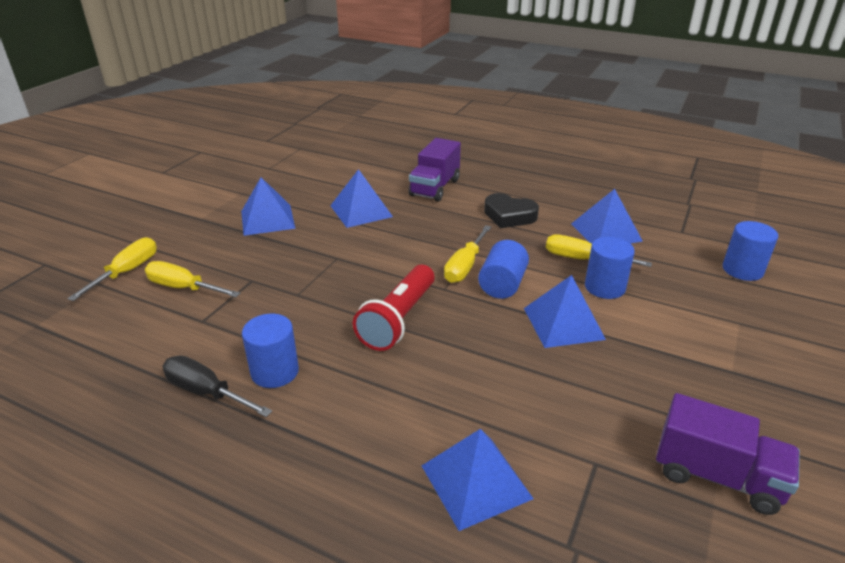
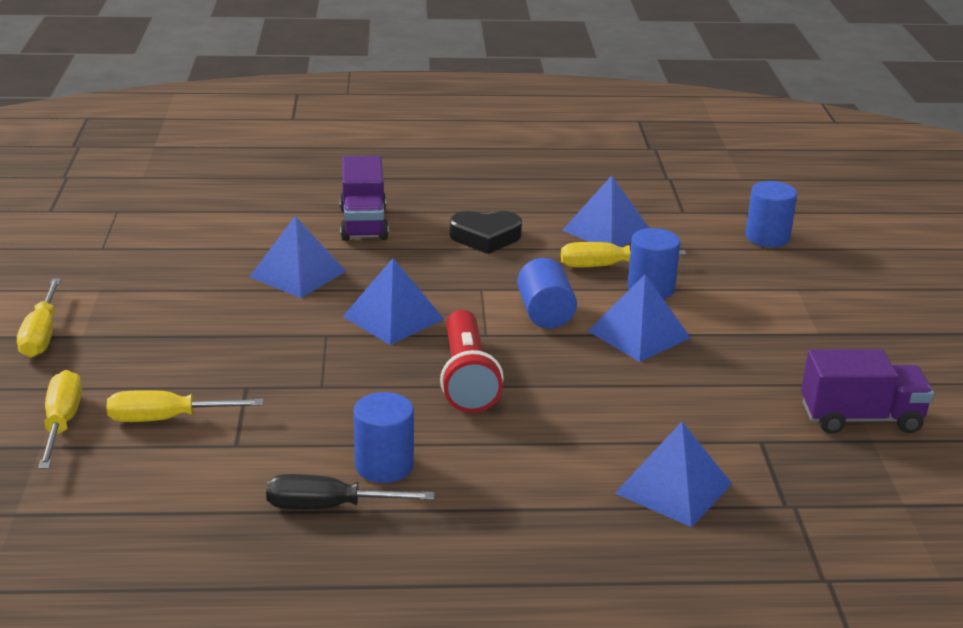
camera: 30 degrees left, 5 degrees down
blue pyramid [241,177,296,236] -> blue pyramid moved to [343,258,444,345]
yellow screwdriver [444,225,491,283] -> yellow screwdriver moved to [17,278,61,358]

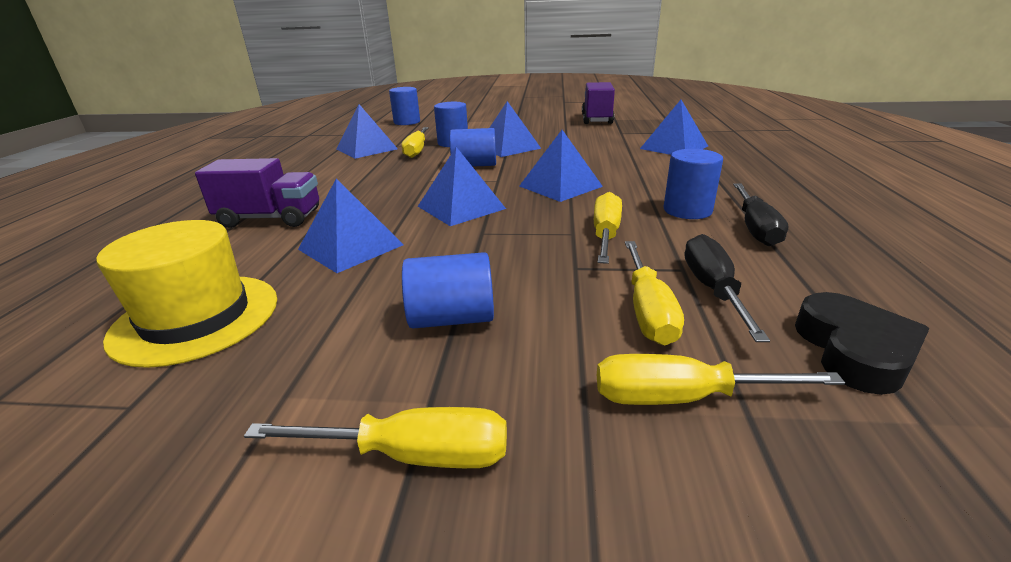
camera: 80 degrees left, 0 degrees up
red flashlight [440,310,504,413] -> blue pyramid [519,130,603,202]
black heart [450,211,522,254] -> black heart moved to [795,292,930,395]
none -> yellow hat [96,220,277,368]
none -> blue cylinder [402,252,494,328]
none -> yellow screwdriver [594,192,622,264]
none -> black screwdriver [685,234,770,342]

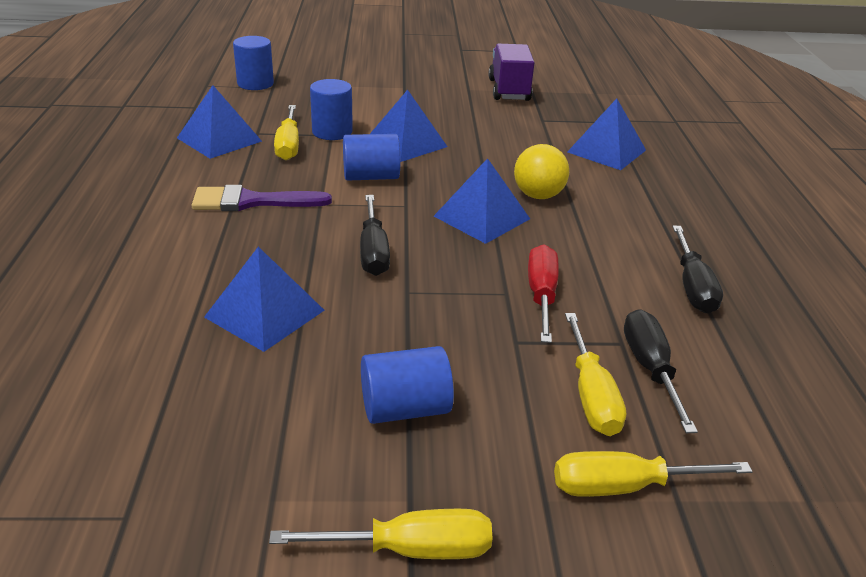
camera: 10 degrees left, 5 degrees up
yellow hat [96,220,277,368] -> none
purple truck [195,158,319,228] -> none
blue pyramid [417,147,506,226] -> black screwdriver [360,195,390,276]
yellow screwdriver [594,192,622,264] -> red screwdriver [528,244,559,343]
blue cylinder [664,149,723,219] -> none
black heart [795,292,930,395] -> none
none -> purple brush [192,185,332,211]
none -> yellow ball [514,144,569,199]

